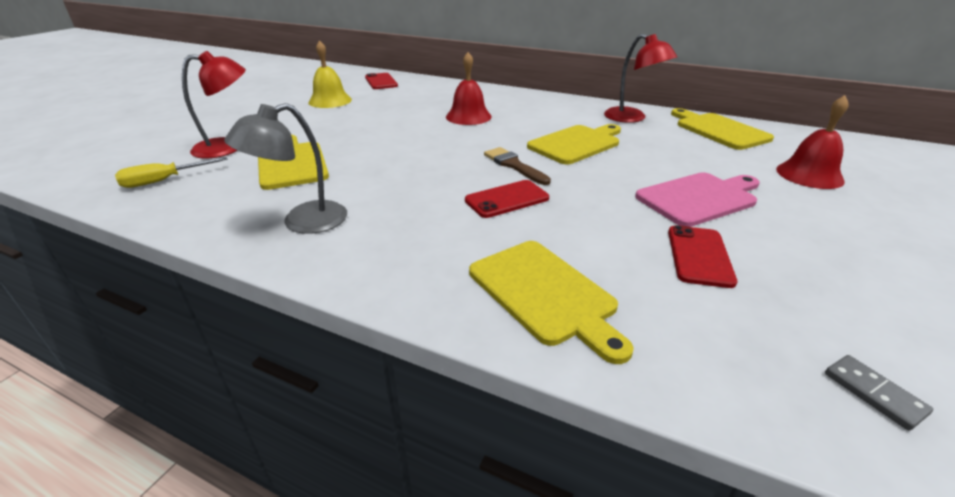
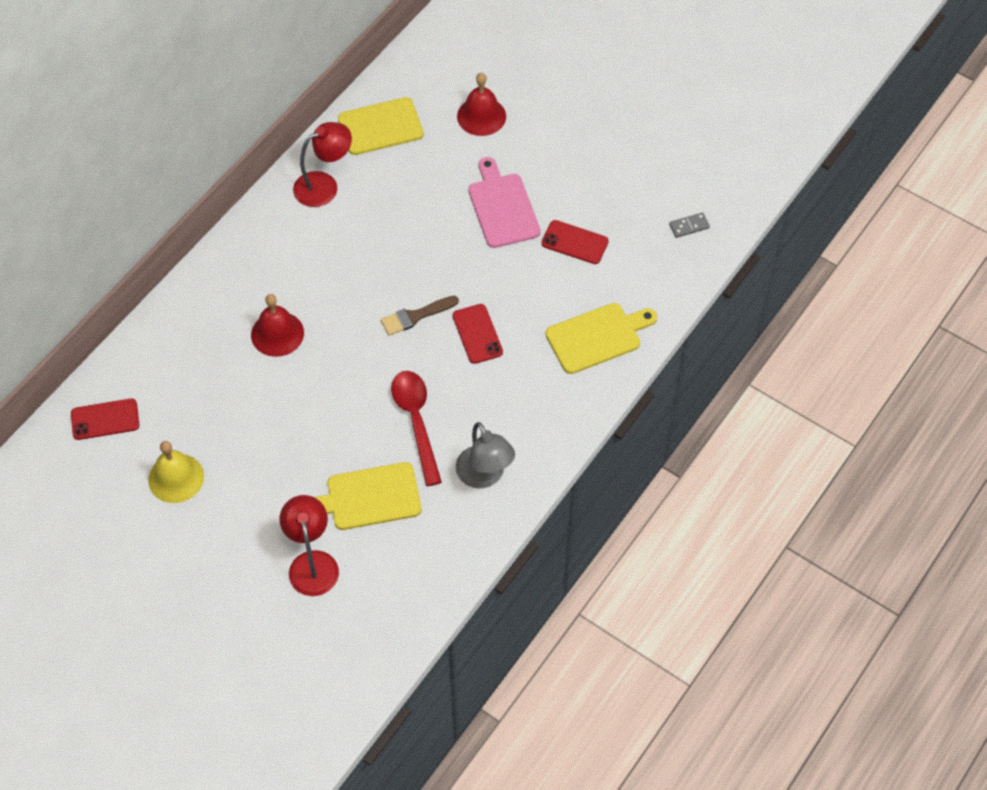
camera: 80 degrees left, 25 degrees up
yellow screwdriver [115,157,228,188] -> none
yellow cutting board [527,124,621,164] -> none
none -> red spoon [391,371,442,486]

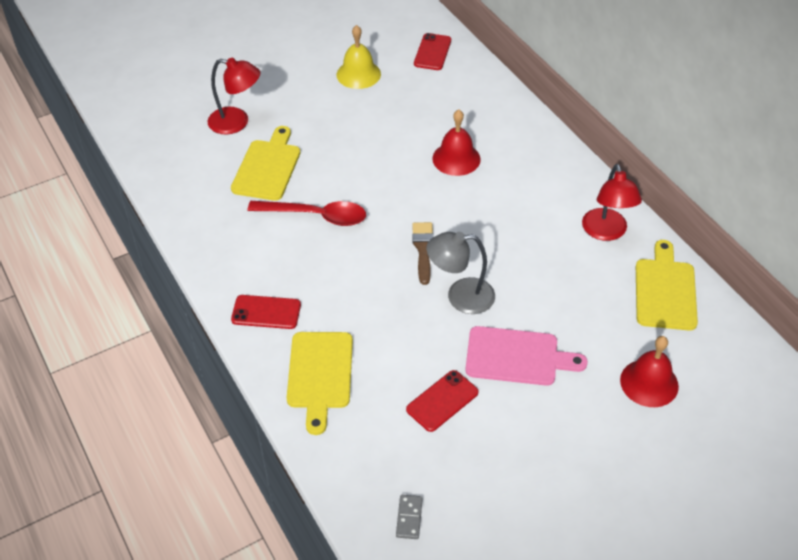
camera: 115 degrees right, 10 degrees down
red phone [452,304,503,364] -> red phone moved to [231,295,301,329]
grey lamp [456,422,515,489] -> grey lamp moved to [426,232,495,314]

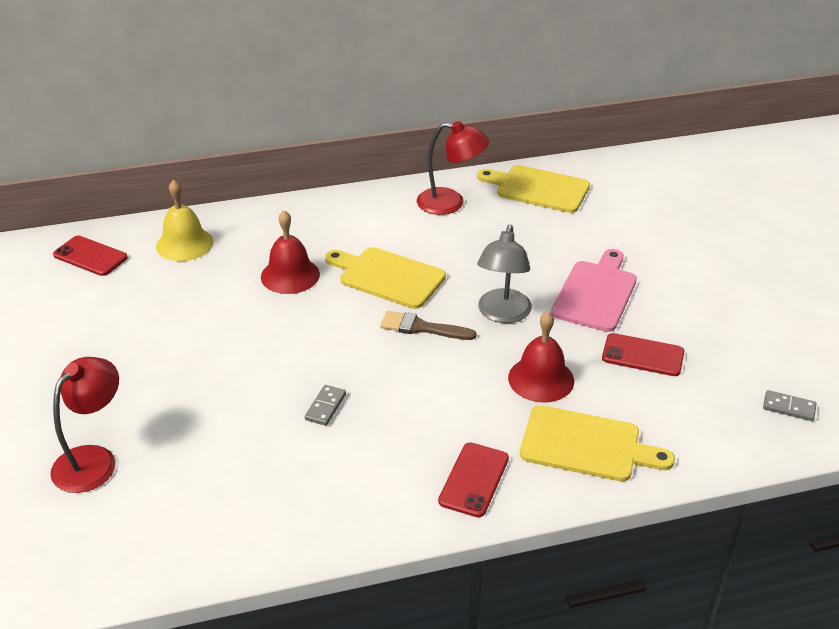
camera: 75 degrees left, 10 degrees down
yellow cutting board [231,126,300,201] -> yellow cutting board moved to [325,247,446,309]
red spoon [248,201,366,226] -> grey domino [305,385,346,426]
yellow bell [337,25,381,89] -> yellow bell moved to [156,180,213,261]
red phone [406,370,479,432] -> red phone turned 45 degrees counterclockwise [602,333,684,376]
red bell [620,336,679,407] -> red bell moved to [508,311,574,403]

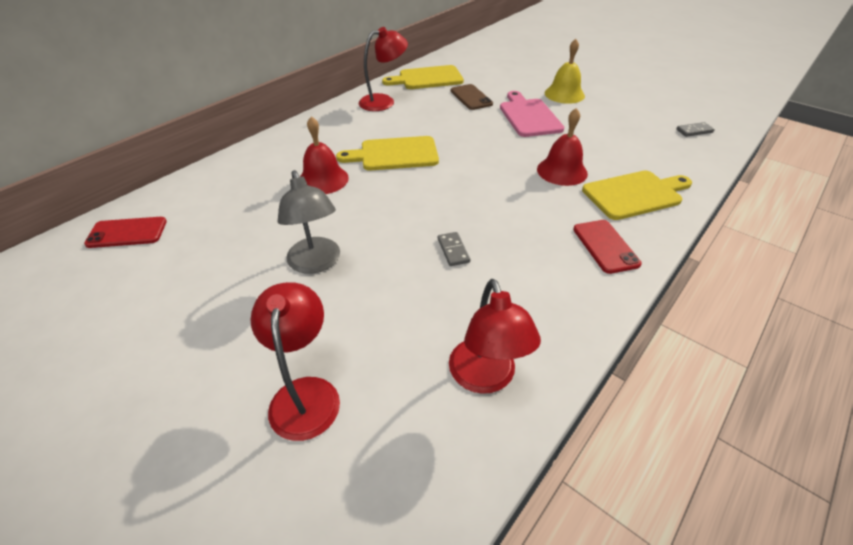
camera: 35 degrees left, 5 degrees up
yellow bell [156,180,213,261] -> yellow bell moved to [545,39,585,104]
brown brush [380,311,477,340] -> none
grey lamp [477,225,532,323] -> grey lamp moved to [278,170,340,274]
red phone [602,333,684,376] -> none
none -> red lamp [449,279,541,394]
none -> brown phone [451,84,493,110]

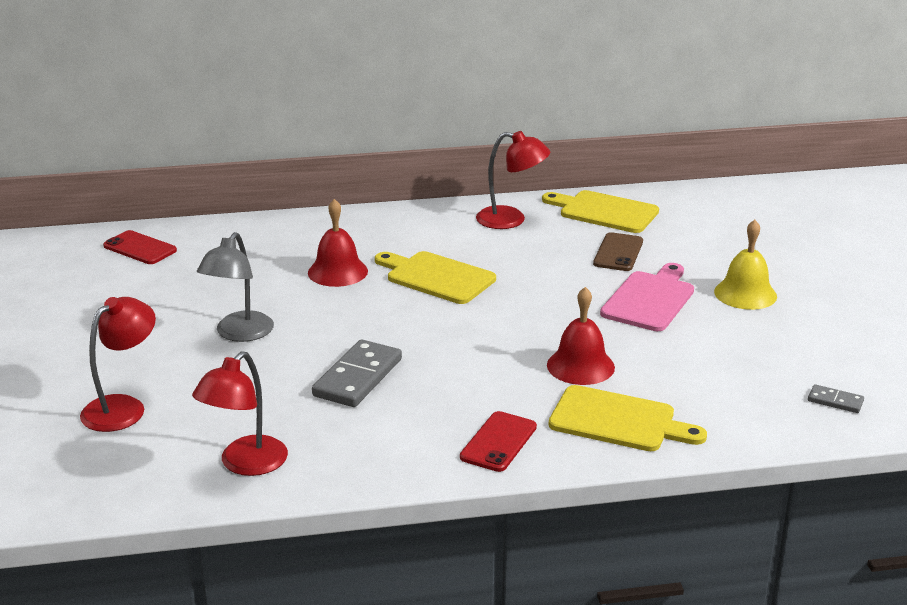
camera: 40 degrees right, 15 degrees down
grey domino [438,232,470,266] -> grey domino [312,339,402,407], size x2.01

